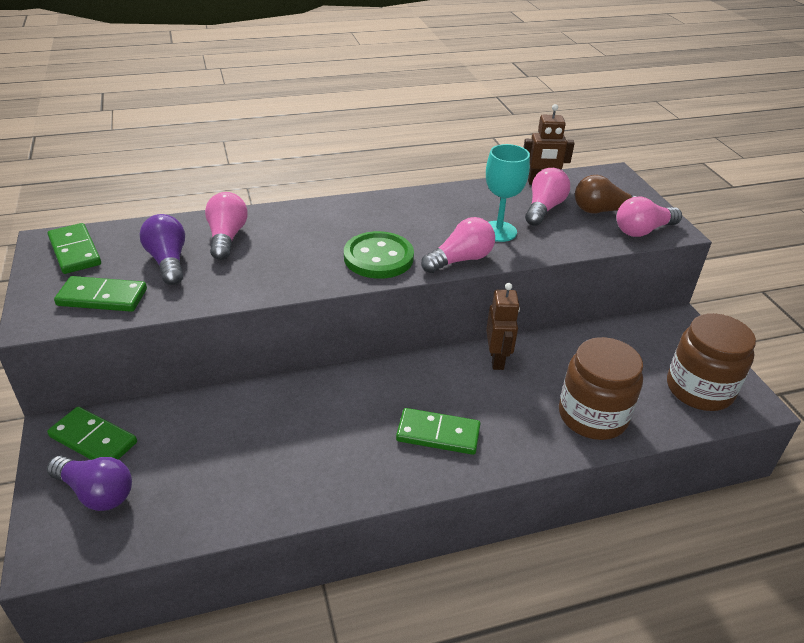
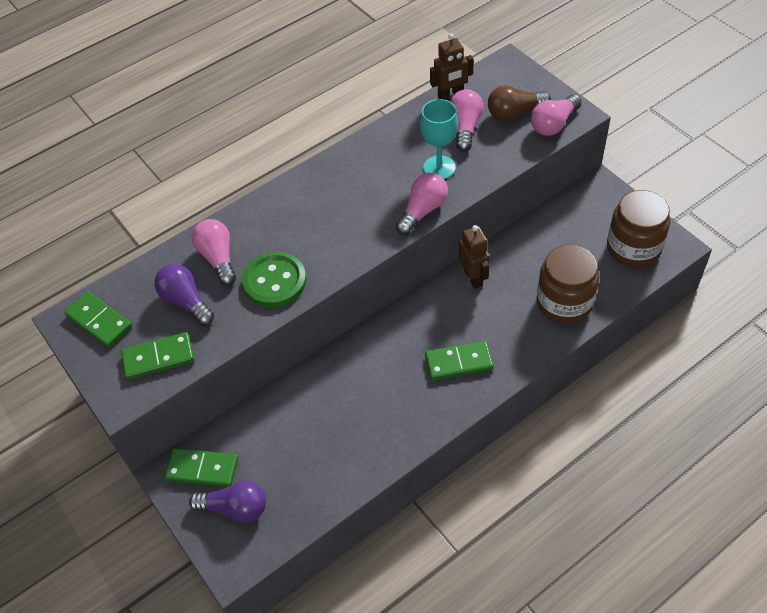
camera: 15 degrees left, 15 degrees up
green button [344,231,414,279] -> green button moved to [242,252,306,307]

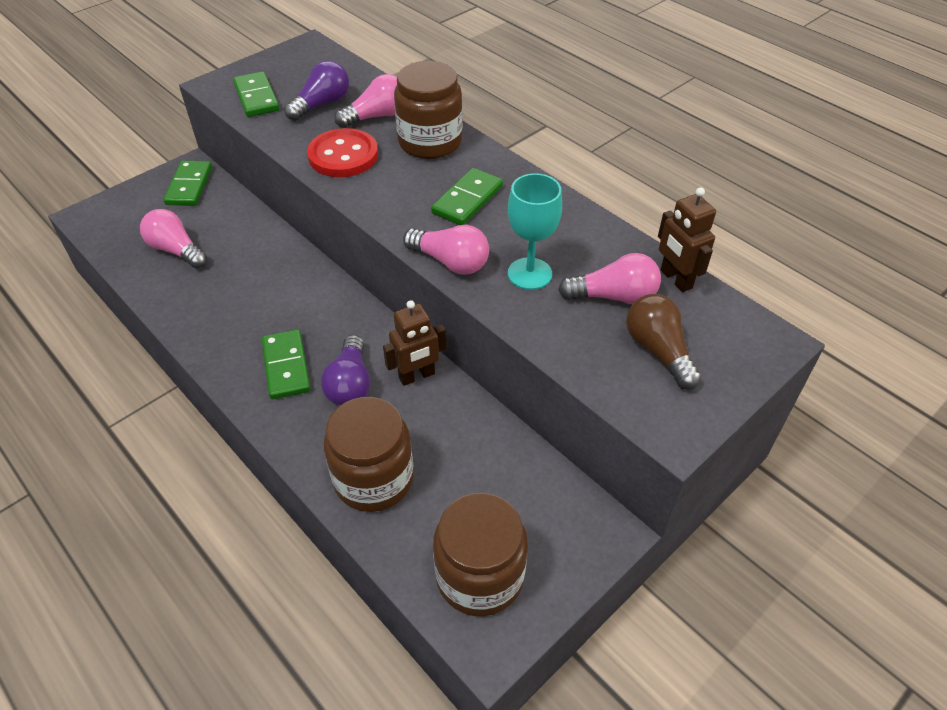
camera: 80 degrees right, 5 degrees down
green domino [64,291,132,348] -> green domino moved to [431,168,503,225]
purple light bulb [189,480,266,523] -> purple light bulb moved to [321,335,370,406]
green button [242,252,306,307] -> red button [307,128,378,177]
pink light bulb [531,94,582,136] -> pink light bulb moved to [140,209,207,269]
none -> brown jar [394,61,463,159]

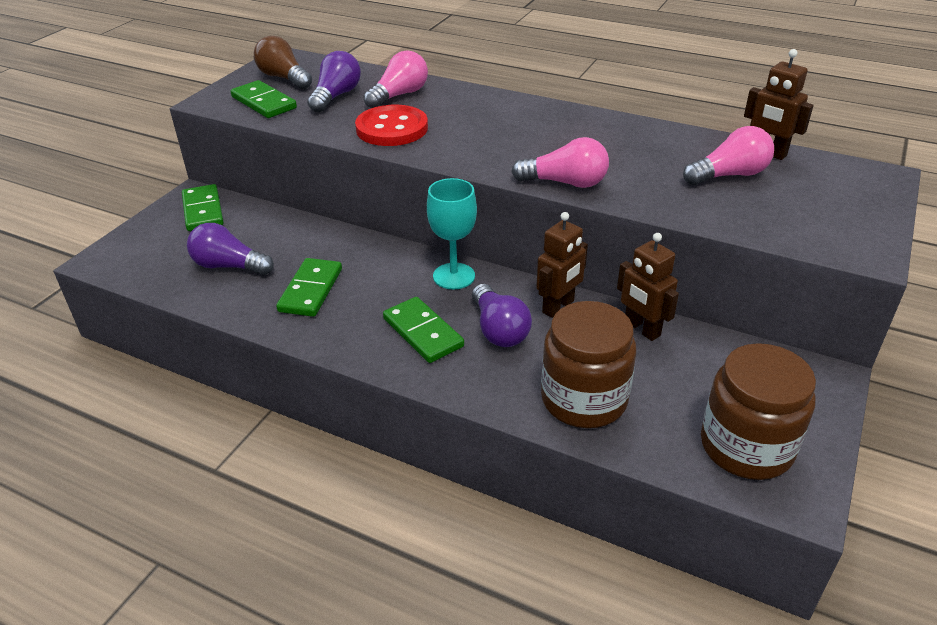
camera: 20 degrees left, 10 degrees down
pink light bulb [140,209,207,269] -> purple light bulb [187,223,274,275]
brown jar [394,61,463,159] -> none
green domino [431,168,503,225] -> green domino moved to [276,258,342,317]
turquoise goblet [508,173,562,290] -> turquoise goblet moved to [427,178,477,290]
brown light bulb [626,294,701,390] -> brown light bulb moved to [254,36,312,89]
none -> brown robot [617,233,679,341]

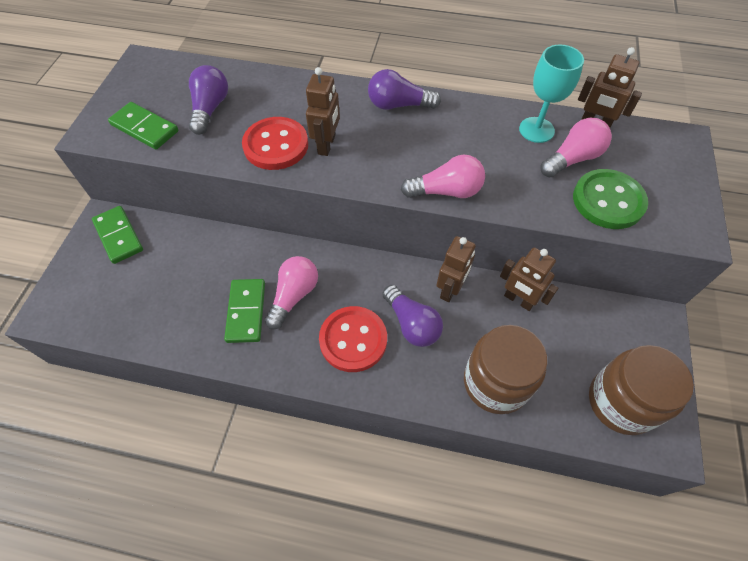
camera: 15 degrees left, 20 degrees up
purple light bulb [187,223,274,275] -> purple light bulb moved to [368,69,441,110]
brown light bulb [254,36,312,89] -> none
pink light bulb [363,50,428,108] -> pink light bulb moved to [265,256,318,329]
green domino [383,297,464,363] -> red button [319,306,387,372]
turquoise goblet [427,178,477,290] -> turquoise goblet moved to [519,45,584,143]
none -> brown robot [306,67,340,156]
none -> green button [573,169,648,229]

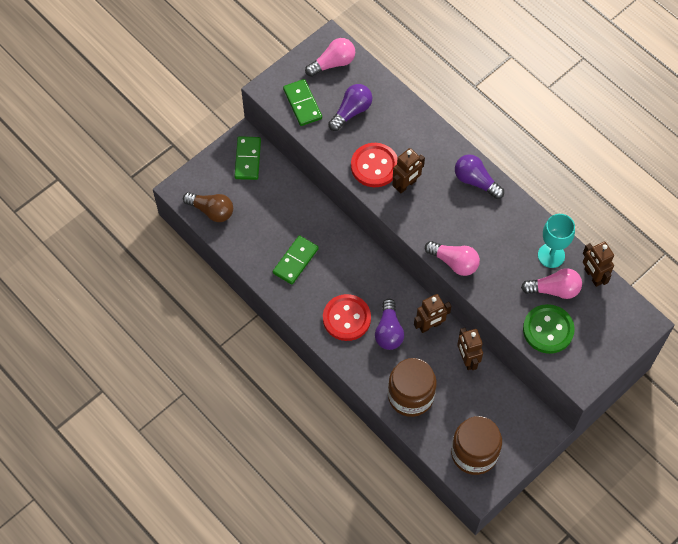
camera: 35 degrees right, 5 degrees up
pink light bulb [265,256,318,329] -> pink light bulb moved to [305,38,355,77]
none -> brown light bulb [183,192,233,222]

